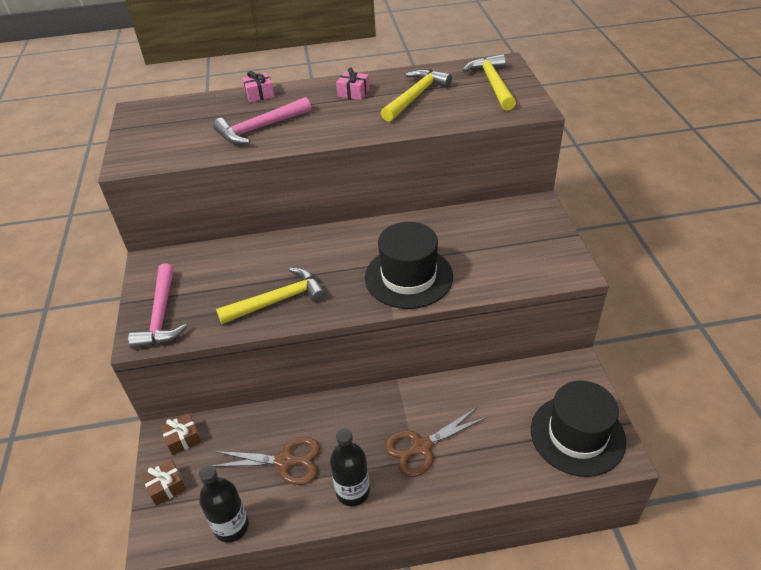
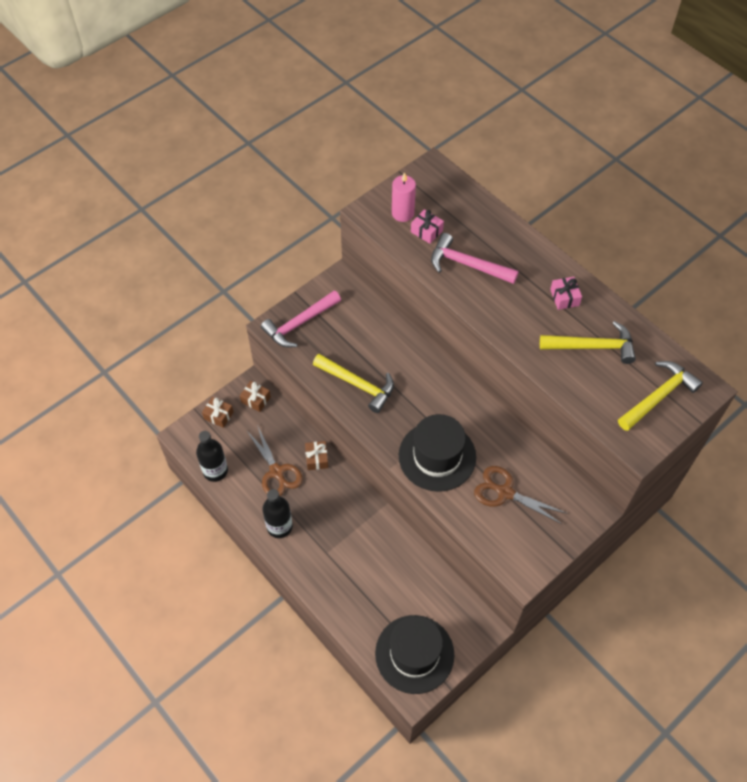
camera: 55 degrees right, 15 degrees up
pink gift [242,71,275,102] -> pink gift moved to [411,209,444,244]
brown scissors [385,407,487,477] -> brown scissors moved to [474,466,566,524]
none -> brown gift [305,441,328,470]
none -> pink candle [392,172,416,222]

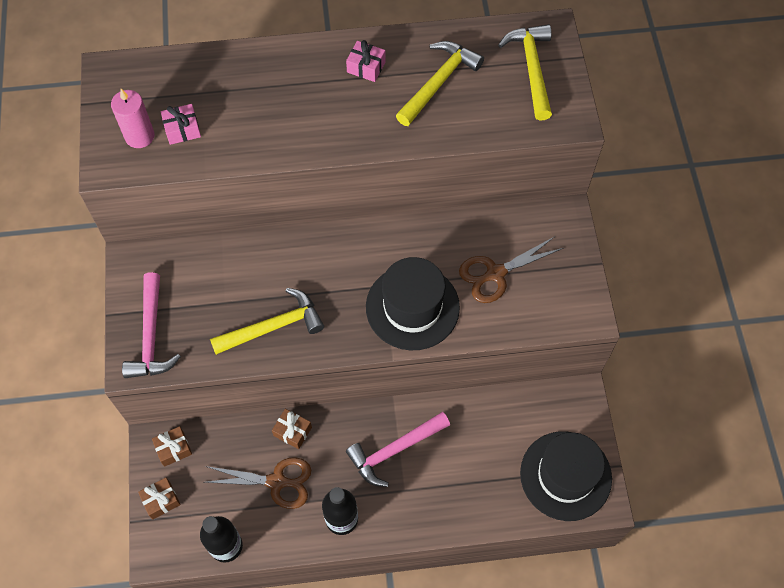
camera: 55 degrees left, 5 degrees up
pink hammer [431,233,519,284] -> pink hammer moved to [346,412,450,487]

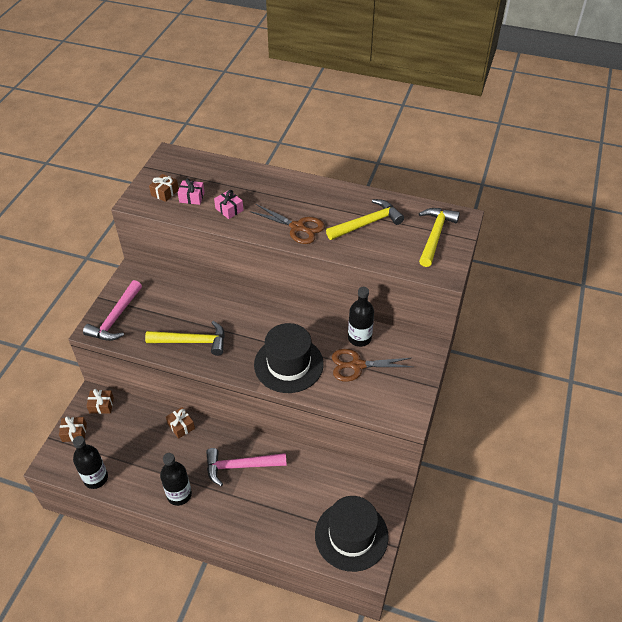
camera: 25 degrees right, 15 degrees down
pink candle [111,89,155,148] -> brown gift [149,174,179,202]
brown scissors [205,457,311,509] -> brown scissors moved to [249,204,325,244]
pink gift [346,40,386,82] -> pink gift moved to [214,190,244,219]
none -> black bottle [348,287,374,347]

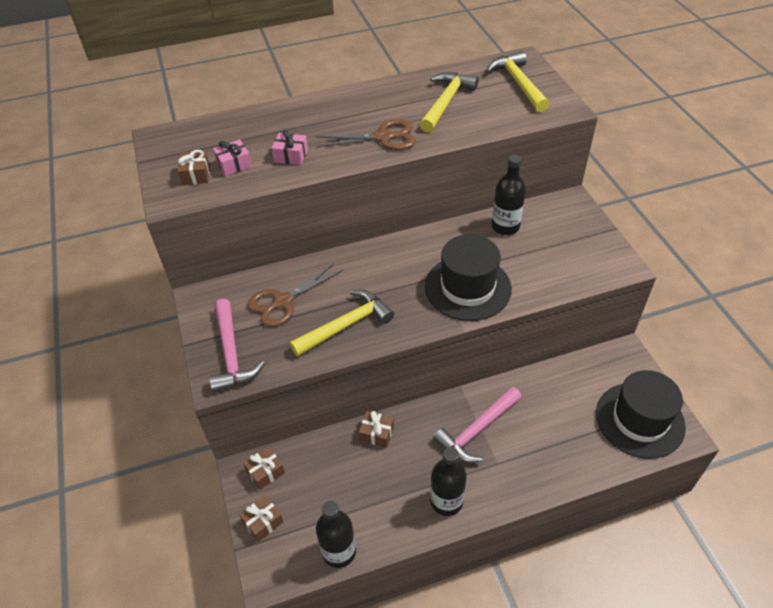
camera: 35 degrees left, 0 degrees up
brown scissors [332,349,413,382] -> brown scissors moved to [248,263,343,327]

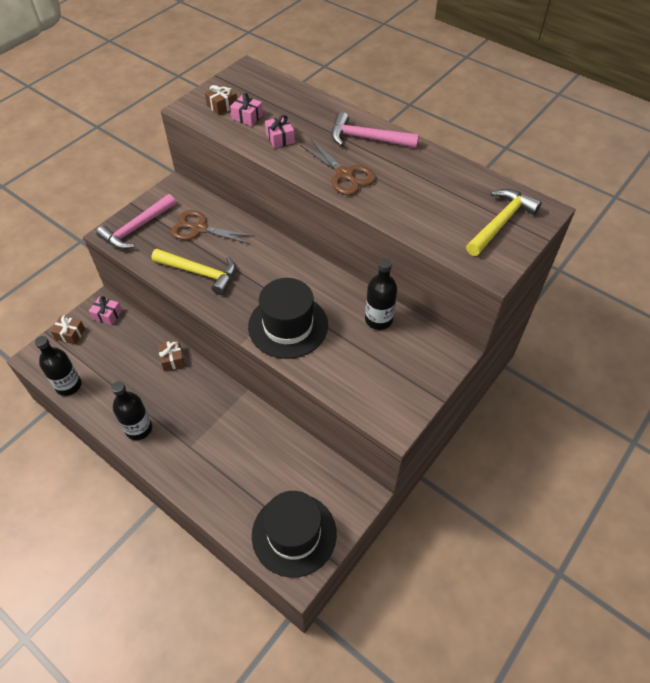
camera: 55 degrees right, 5 degrees up
brown gift [244,446,285,490] -> pink gift [89,296,122,325]
yellow hammer [420,72,479,133] -> none
pink hammer [433,387,522,463] -> pink hammer moved to [331,112,419,148]

